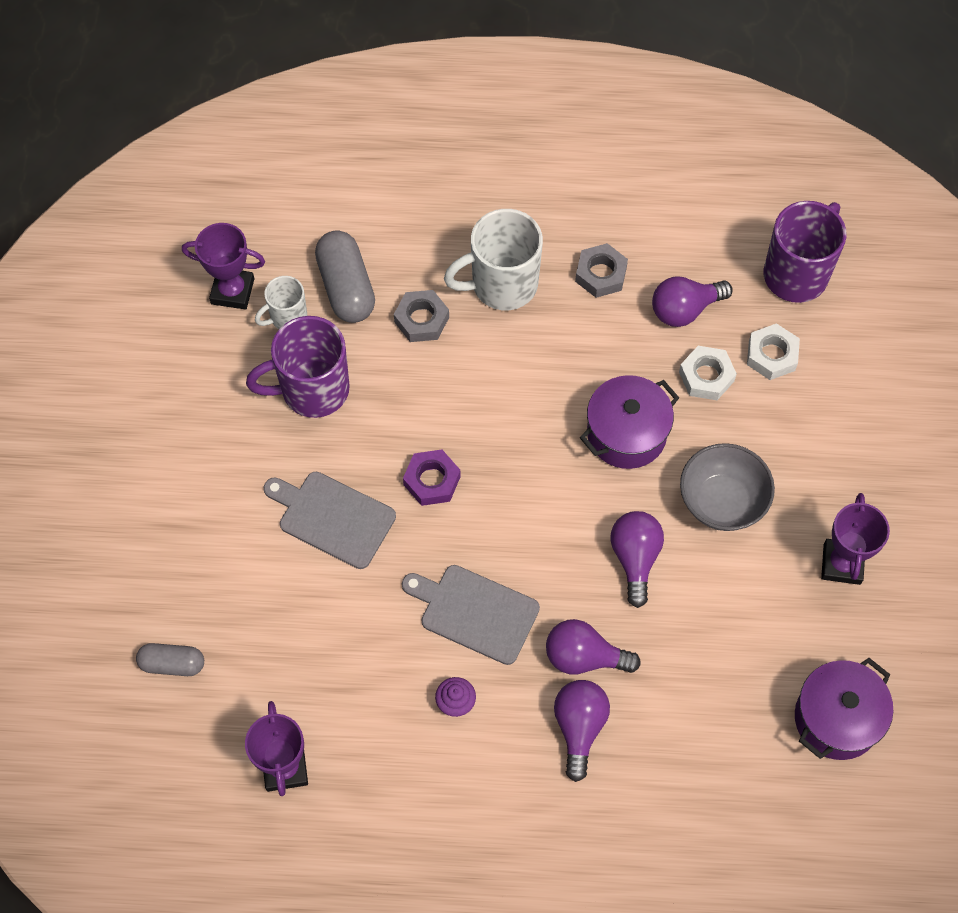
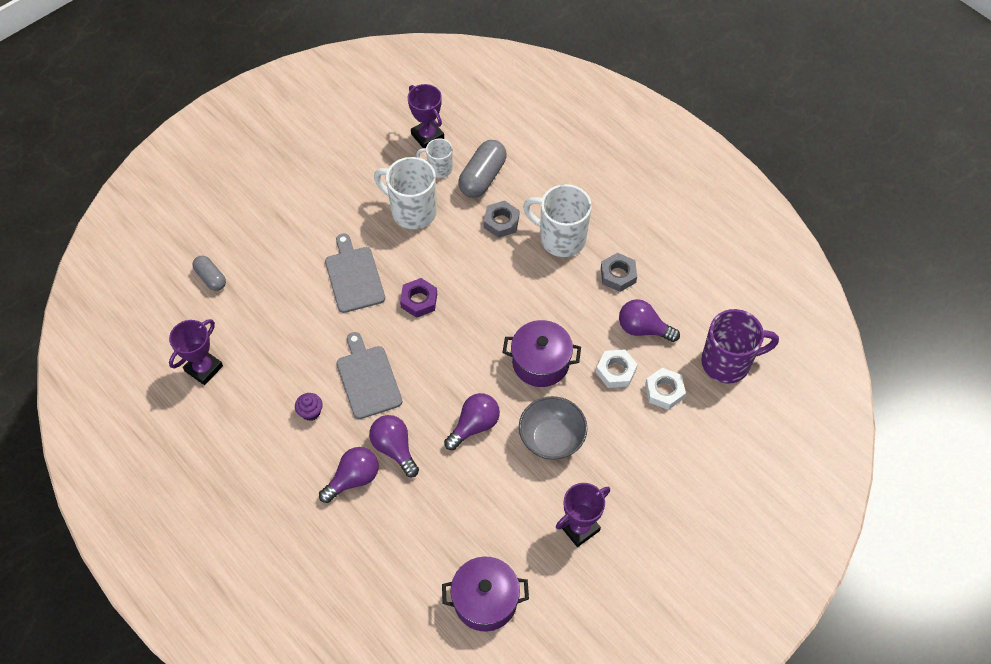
camera: 45 degrees right, 5 degrees down
purple mug [246,316,350,418] -> white mug [374,157,437,229]

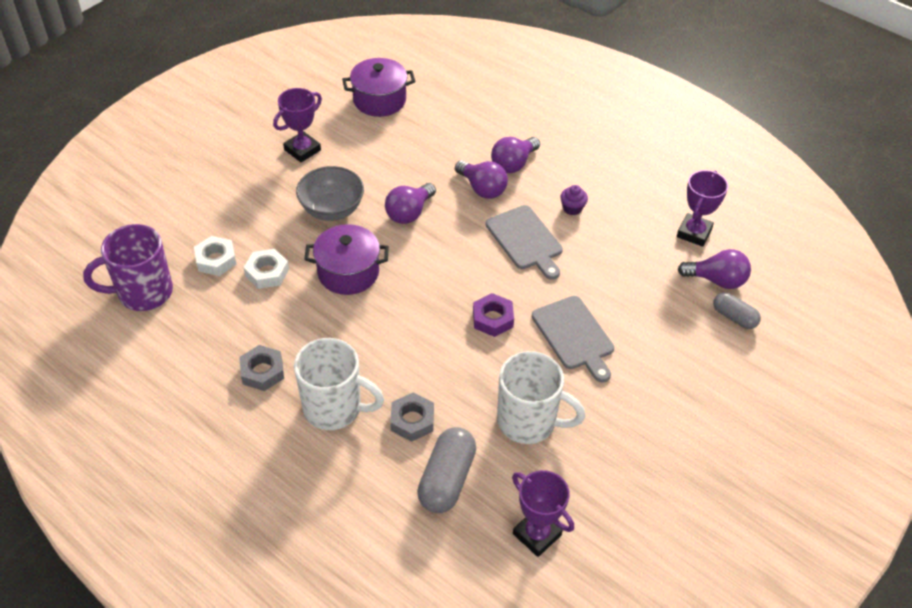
camera: 170 degrees right, 10 degrees down
white mug [416,138,453,178] -> none
purple light bulb [619,299,680,342] -> purple light bulb moved to [678,249,751,289]

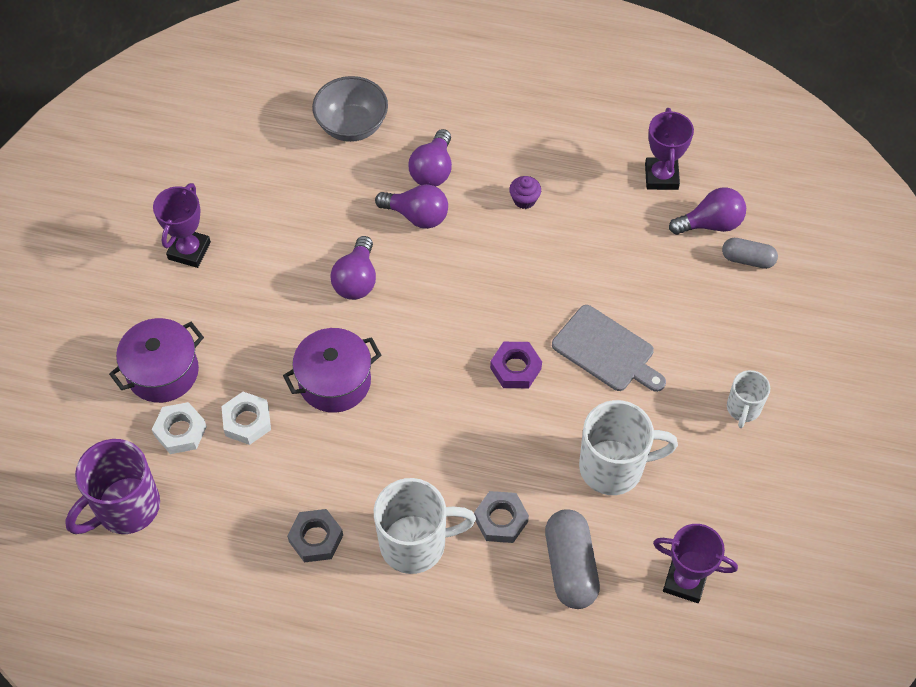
camera: 25 degrees left, 10 degrees up
grey bowl [296,166,364,221] -> grey bowl moved to [312,76,388,142]
purple pot [342,58,415,117] -> purple pot moved to [109,318,204,403]
grey cutting board [486,205,563,280] -> none
none -> white mug [727,370,770,428]

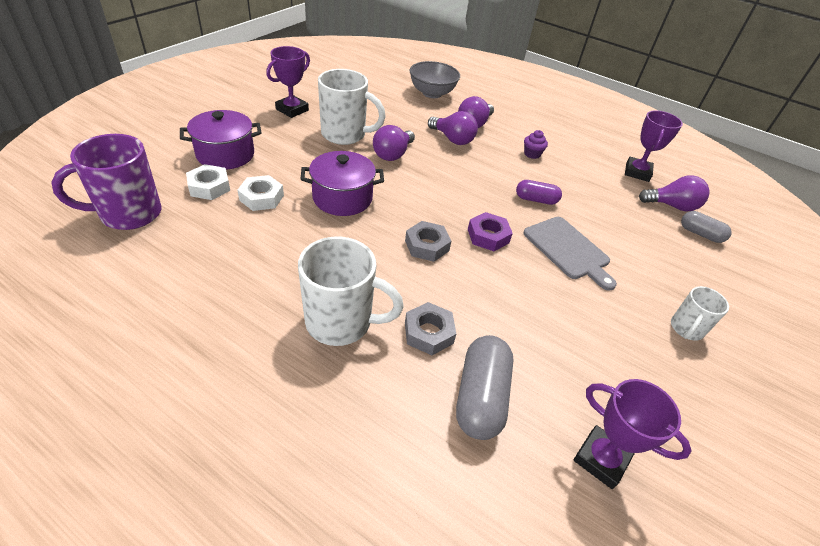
camera: 15 degrees right, 15 degrees down
grey nut [287,509,343,562] -> grey nut moved to [405,221,451,262]
white mug [579,400,678,495] -> white mug moved to [318,69,386,145]
none -> purple capsule [516,180,562,205]

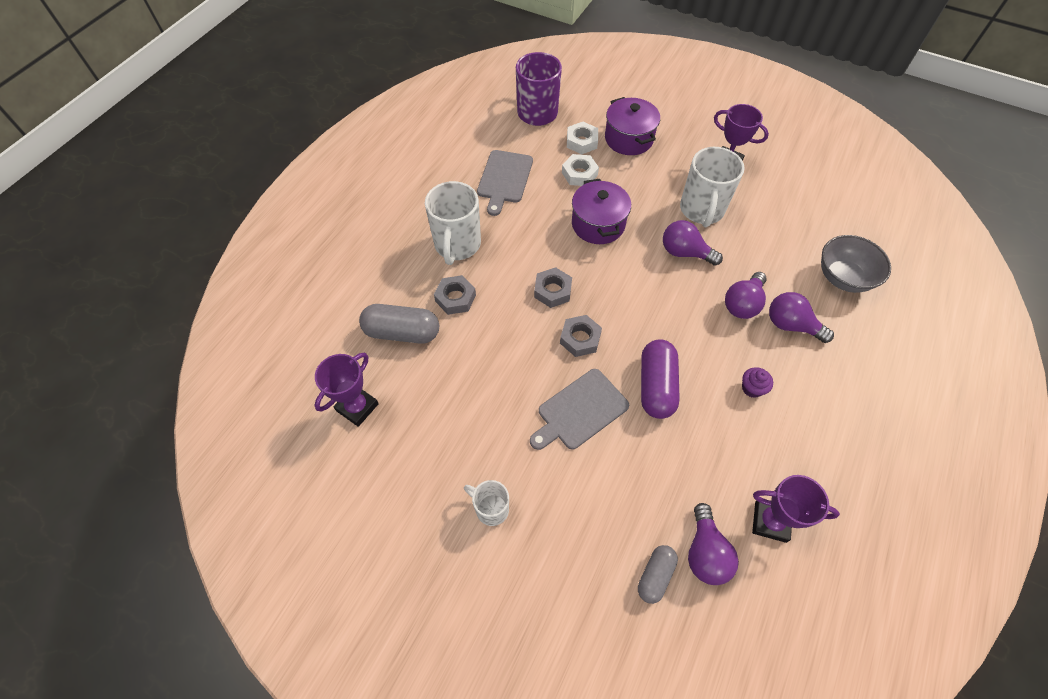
camera: 90 degrees right, 15 degrees up
purple nut [468,212,513,251] -> grey nut [560,315,602,357]
purple capsule [516,180,562,205] -> purple capsule [641,340,680,419], size x1.64
none -> grey cutting board [477,150,533,216]

